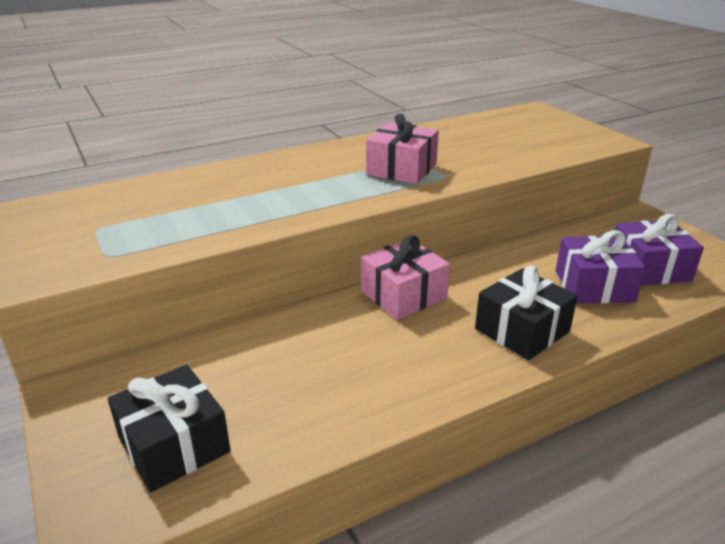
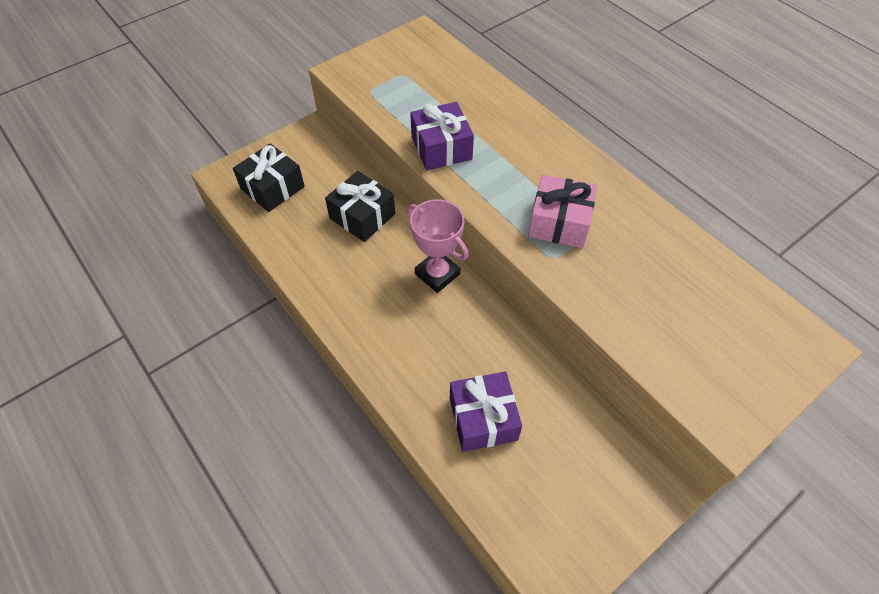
camera: 80 degrees right, 25 degrees up
pink gift [361,235,450,320] -> pink trophy [408,199,469,293]
black gift [475,266,578,360] -> black gift moved to [325,171,395,242]
purple gift [615,214,704,286] -> purple gift moved to [410,102,474,170]

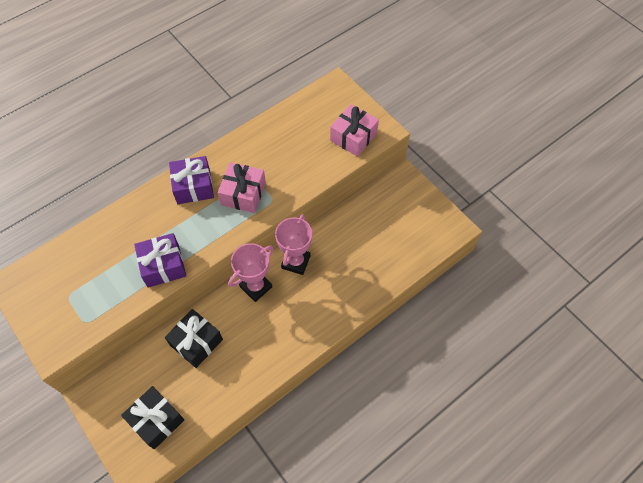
camera: 90 degrees left, 5 degrees up
purple gift [450,371,522,452] -> purple gift moved to [169,156,214,204]
none -> pink trophy [275,214,312,275]
none -> pink gift [330,104,379,157]

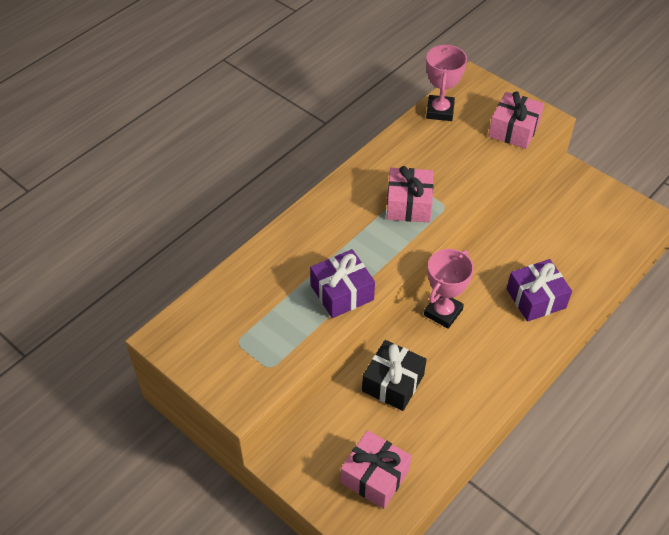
camera: 10 degrees left, 10 degrees down
black gift [121,386,184,449] -> pink gift [341,430,411,509]
purple gift [169,156,214,204] -> purple gift moved to [507,259,572,322]
pink trophy [275,214,312,275] -> pink trophy moved to [426,44,467,121]

